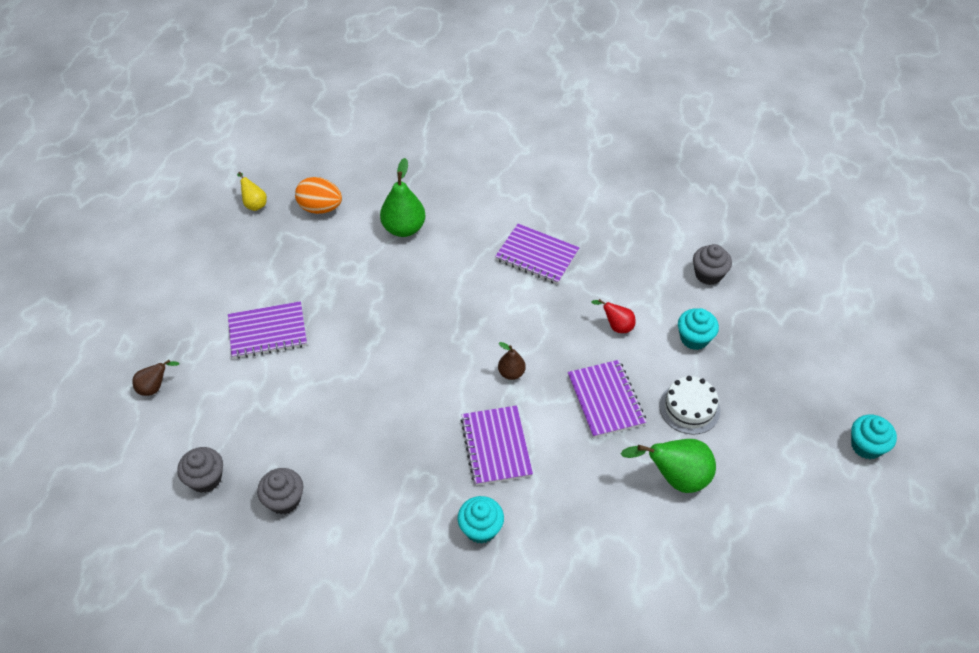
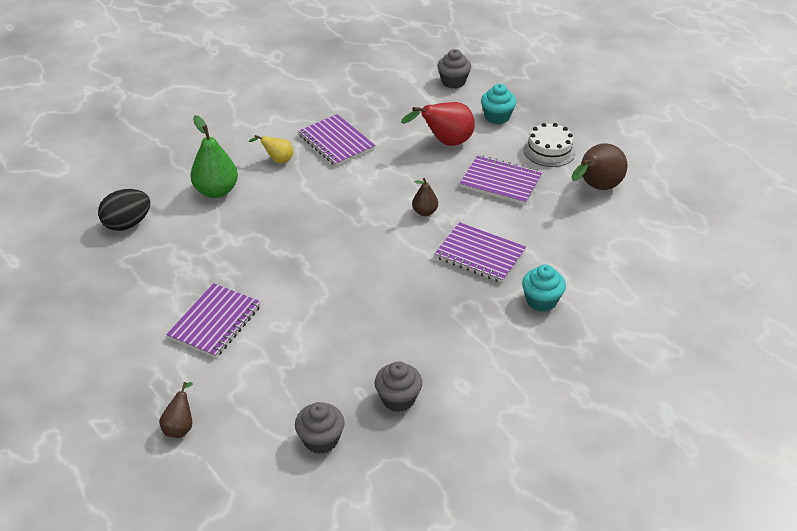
camera: 50 degrees left, 10 degrees down
yellow pear [237,172,267,211] -> yellow pear moved to [249,135,294,163]
orange egg [295,177,342,214] -> black egg [98,189,150,231]
purple notebook [495,224,580,284] -> purple notebook turned 75 degrees clockwise [298,114,375,167]
red pear [591,299,636,333] -> red pear [401,102,475,146], size x1.81
green pear [621,439,716,493] -> brown pear [571,143,628,190]
turquoise cupcake [851,414,897,459] -> none

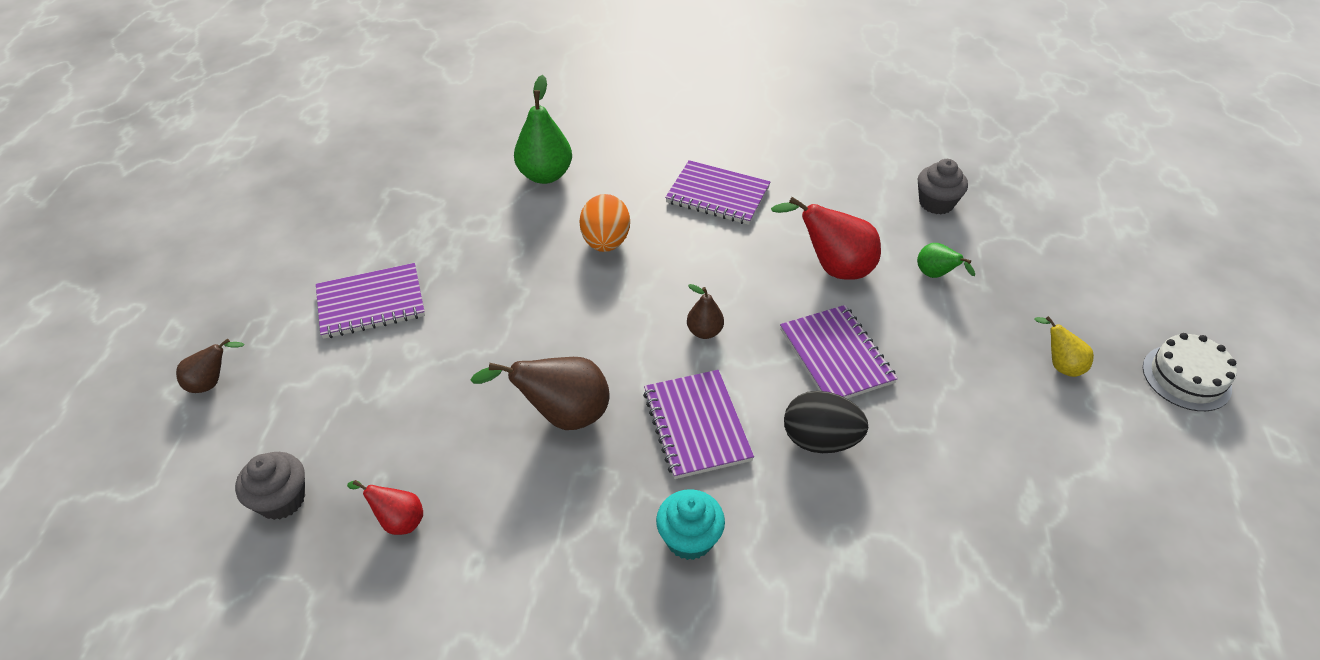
camera: 45 degrees right, 5 degrees up
black egg [98,189,150,231] -> black egg moved to [784,391,868,453]
yellow pear [249,135,294,163] -> yellow pear moved to [1035,316,1094,377]
purple notebook [298,114,375,167] -> purple notebook turned 75 degrees counterclockwise [665,160,770,225]
grey cupcake [375,361,422,412] -> red pear [347,480,423,535]
turquoise cupcake [481,84,516,124] -> green pear [917,243,975,278]
white cake [523,123,576,167] -> white cake moved to [1143,333,1237,411]
brown pear [571,143,628,190] -> brown pear moved to [471,357,610,430]
none -> orange egg [580,194,630,252]

